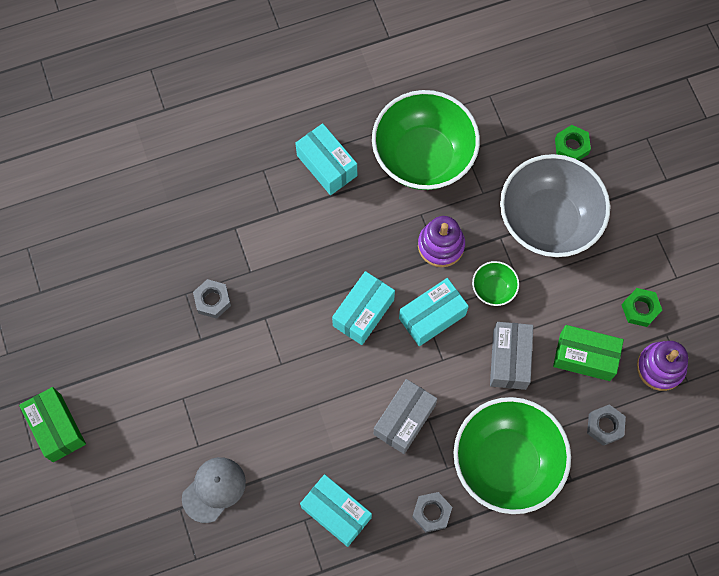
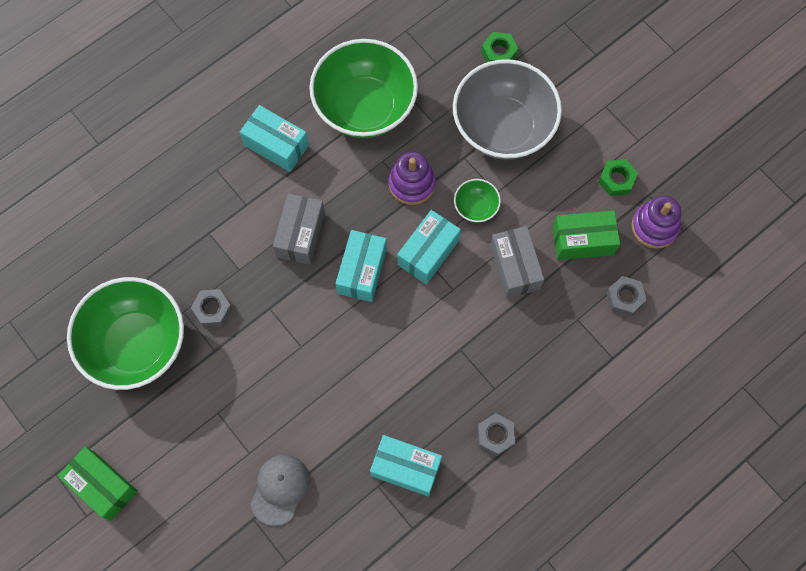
camera: 20 degrees left, 0 degrees up
grey box [374,379,438,454] -> grey box moved to [273,193,325,265]
green bowl [453,397,571,514] -> green bowl moved to [67,277,184,390]

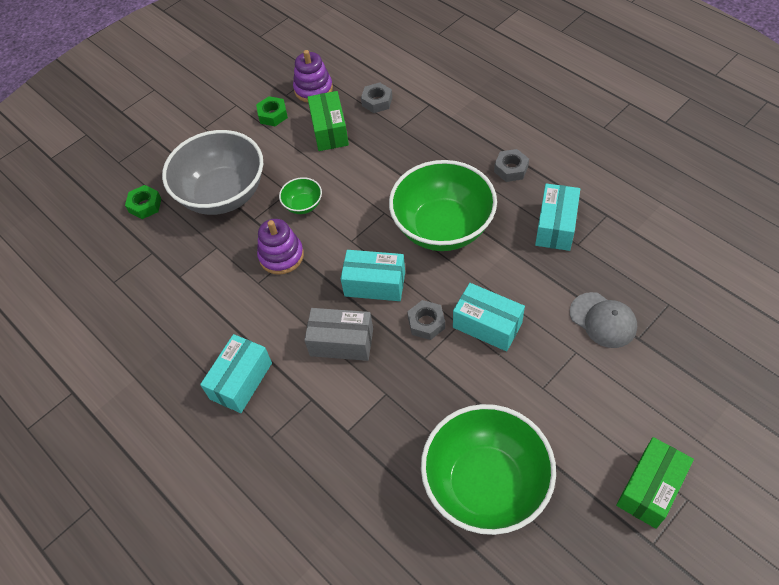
camera: 90 degrees left, 15 degrees down
grey nut [191,289,232,327] -> grey nut moved to [407,300,445,340]
grey cap [250,455,310,526] -> grey cap turned 150 degrees counterclockwise [570,292,637,348]
green bowl [309,39,418,138] -> green bowl moved to [389,160,497,251]
turquoise box [397,210,461,284] -> turquoise box moved to [453,283,525,351]
grey box [490,226,545,298] -> none

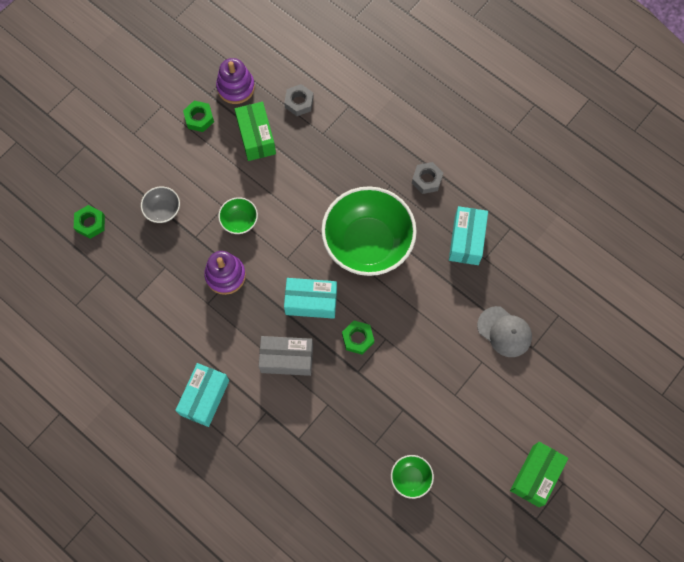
camera: 10 degrees left, 15 degrees up
grey bowl [162,130,263,215] -> grey bowl [141,186,180,223], size x0.43
grey nut [407,300,445,340] -> green nut [342,321,374,355]
green bowl [421,404,556,535] -> green bowl [391,455,434,499], size x0.43
turquoise box [453,283,525,351] -> none

